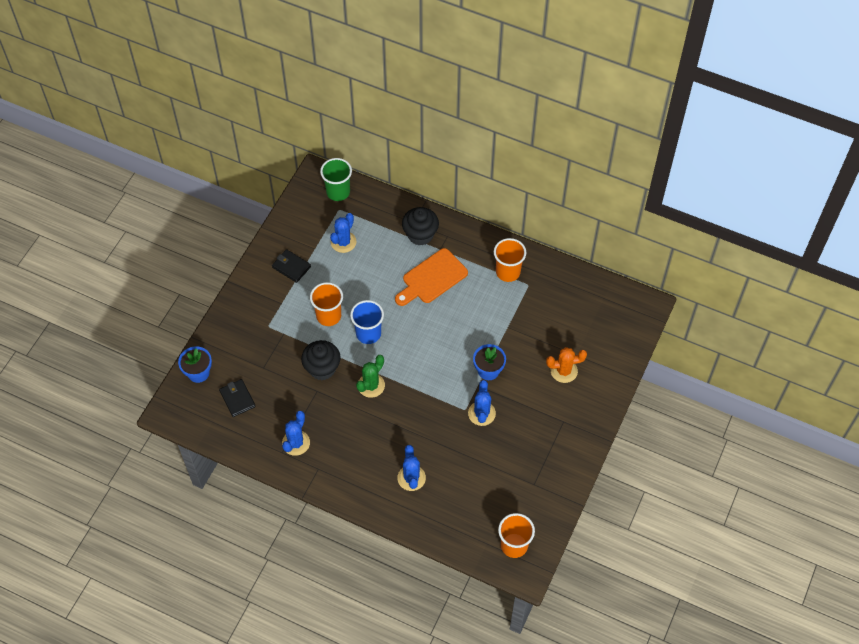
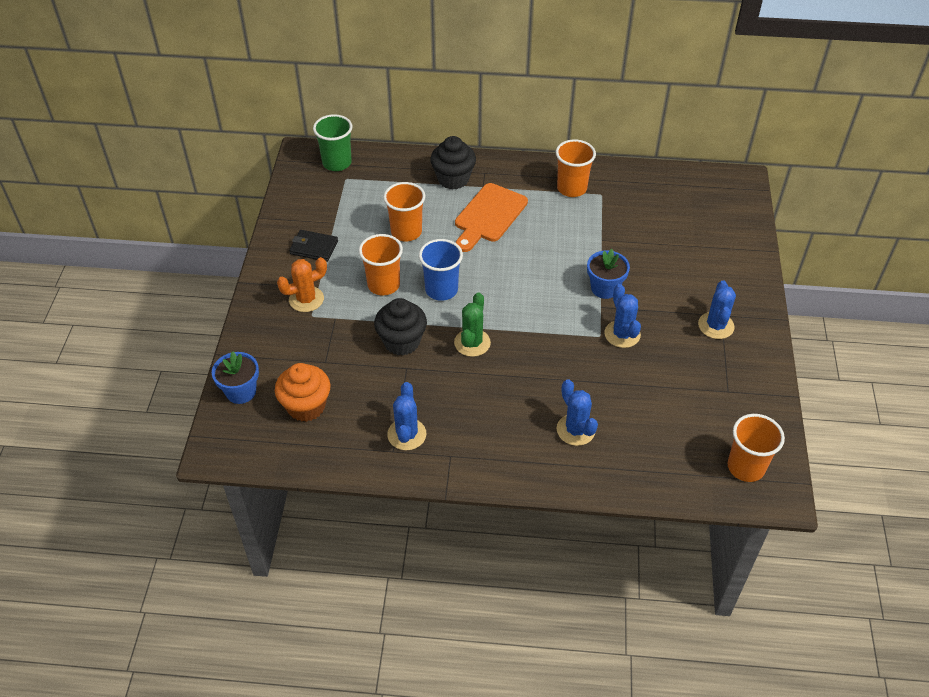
camera: 20 degrees left, 10 degrees down
black wallet [219,379,256,417] -> orange cupcake [275,363,330,422]
blue cactus [330,213,357,253] -> blue cactus moved to [698,281,736,339]
orange cactus [546,347,587,383] -> orange cactus moved to [277,257,327,312]
none -> orange cup [383,182,425,241]

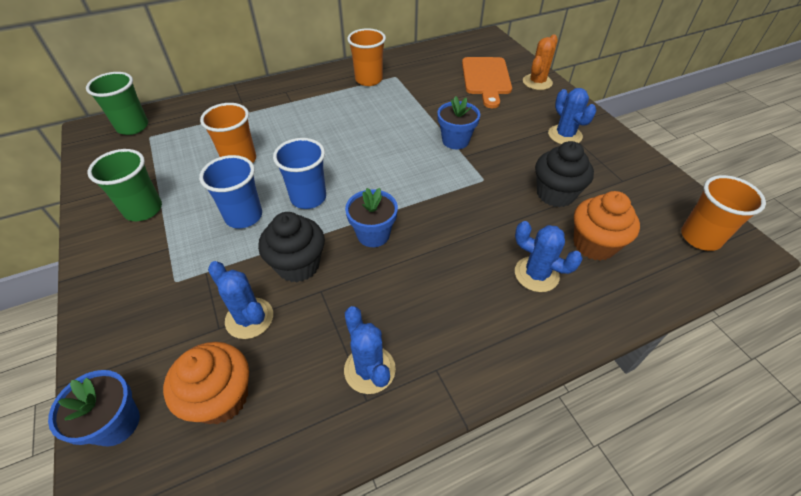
camera: 30 degrees left, 0 degrees up
orange cactus [277,257,327,312] -> orange cactus moved to [523,34,558,90]
black wallet [289,230,338,262] -> green cup [87,149,162,221]
orange cup [359,234,403,295] -> blue cup [199,155,262,228]
black cupcake [430,136,476,189] -> black cupcake moved to [535,141,594,207]
green cactus [454,292,491,357] -> blue flower pot [345,188,398,247]
orange cutting board [455,183,528,252] -> orange cutting board moved to [462,57,512,108]
blue cactus [604,284,641,348] -> blue cactus moved to [208,261,273,339]
none -> orange cupcake [574,191,640,261]

